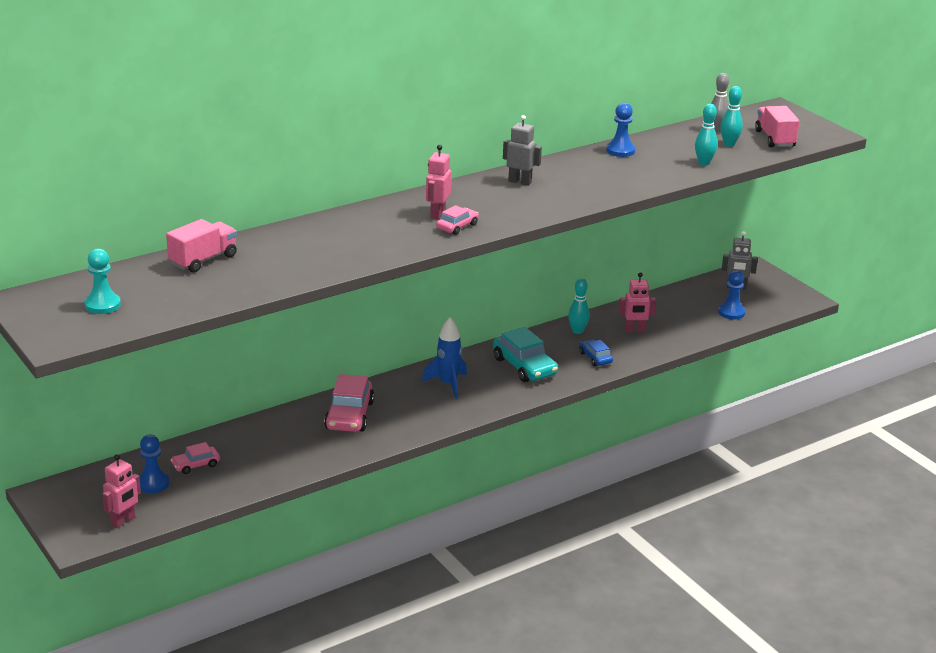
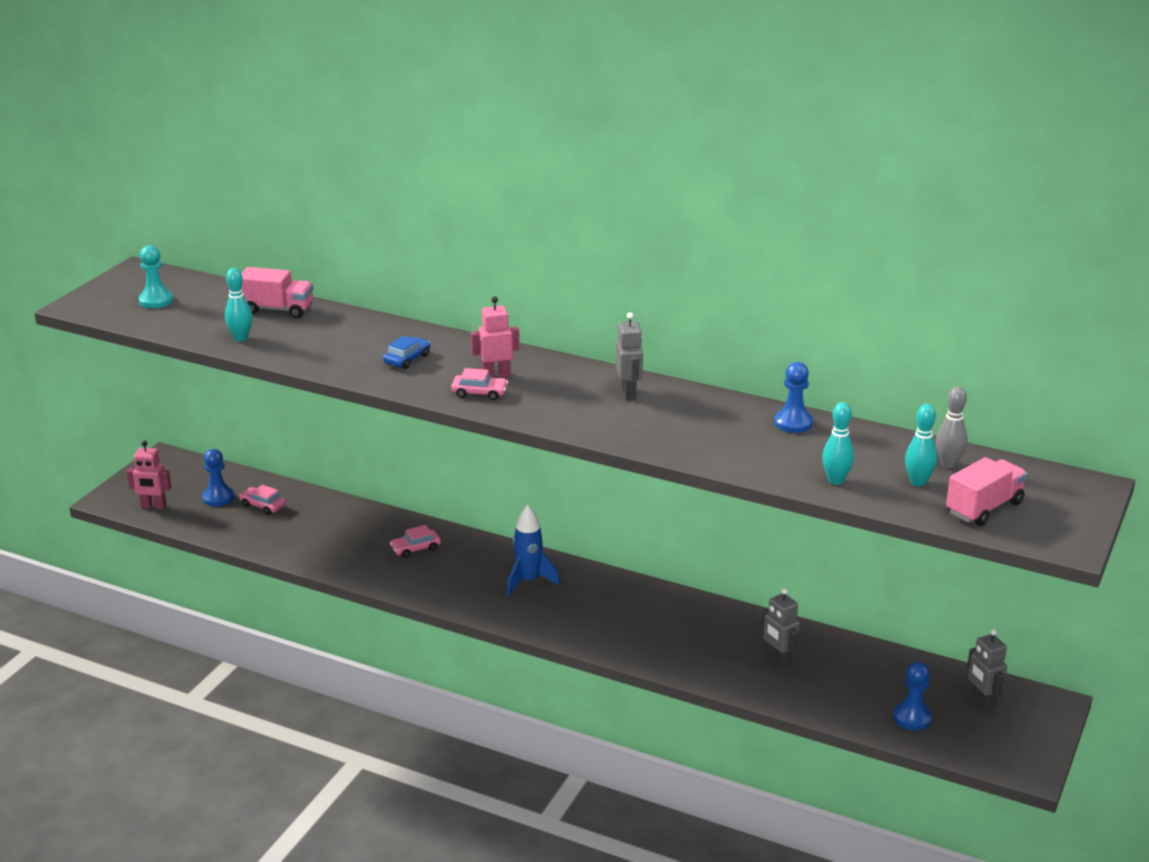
camera: 60 degrees right, 0 degrees up
pink car [324,374,374,432] -> pink car [390,525,441,558], size x0.55
turquoise car [493,327,558,382] -> none
turquoise bowling pin [568,278,590,334] -> turquoise bowling pin moved to [225,268,253,341]
blue car [579,339,613,366] -> blue car moved to [383,336,430,369]
pink robot [619,272,656,332] -> grey robot [762,588,800,668]

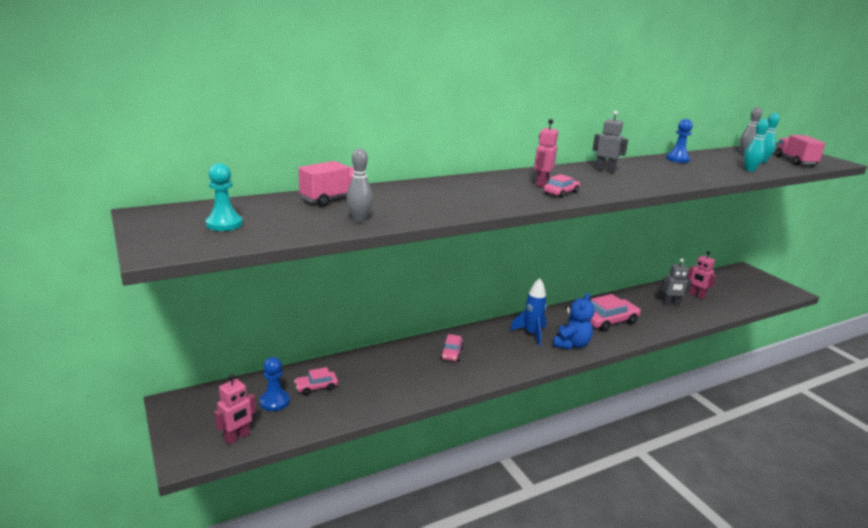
camera: 55 degrees left, 5 degrees down
turquoise bowling pin [225,268,253,341] -> grey bowling pin [346,148,373,222]
blue car [383,336,430,369] -> none
blue pawn [893,662,932,730] -> none
grey robot [967,629,1007,711] -> none
none -> blue teddy bear [553,293,594,349]
none -> pink car [590,294,641,332]
none -> pink robot [687,251,717,299]

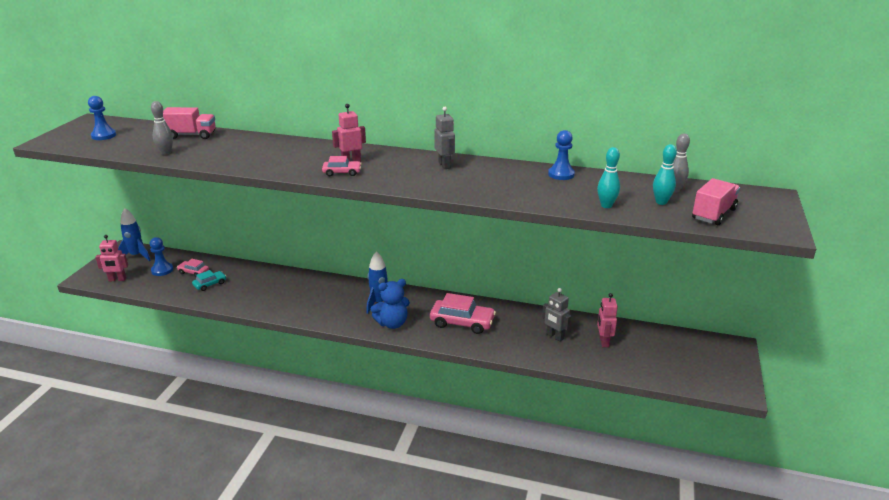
camera: 45 degrees right, 5 degrees up
turquoise pawn [206,163,243,231] -> blue pawn [88,96,116,140]
pink car [441,334,464,361] -> none
none -> blue rocket [118,208,151,261]
none -> turquoise car [192,270,226,291]

